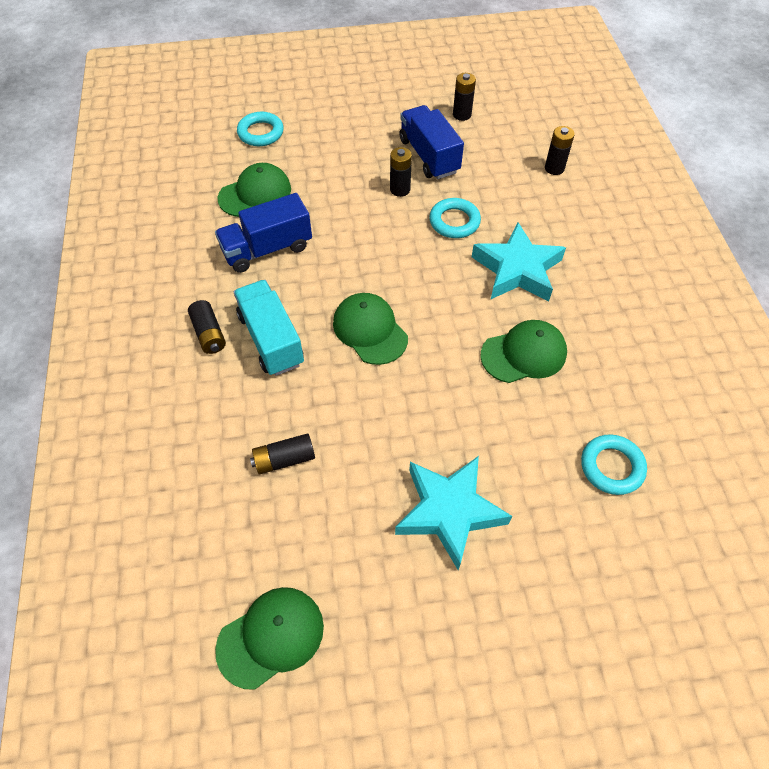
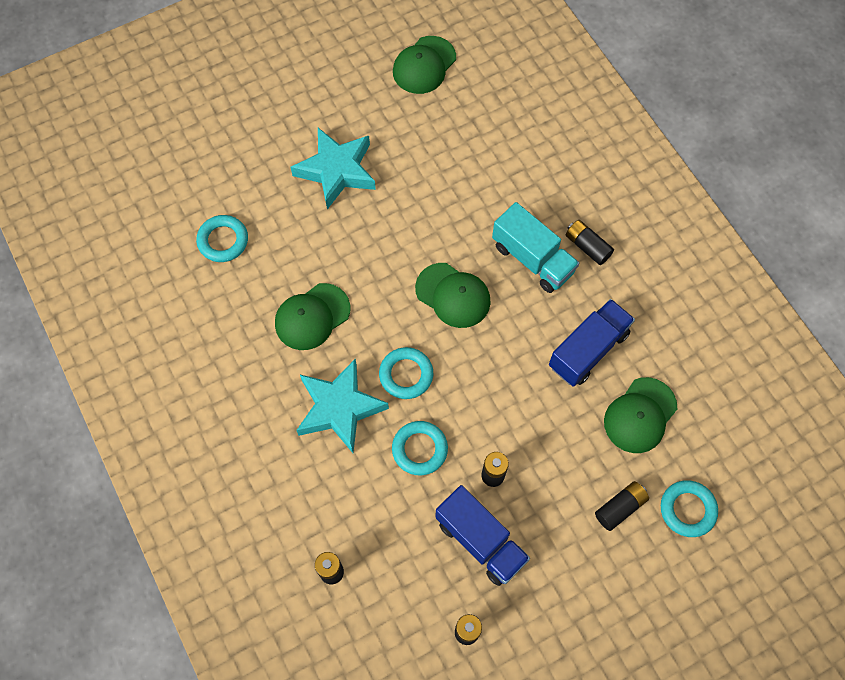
camera: 160 degrees right, 10 degrees up
black battery [250,433,315,474] -> black battery moved to [595,481,649,531]
none -> turquoise ring [379,347,433,399]

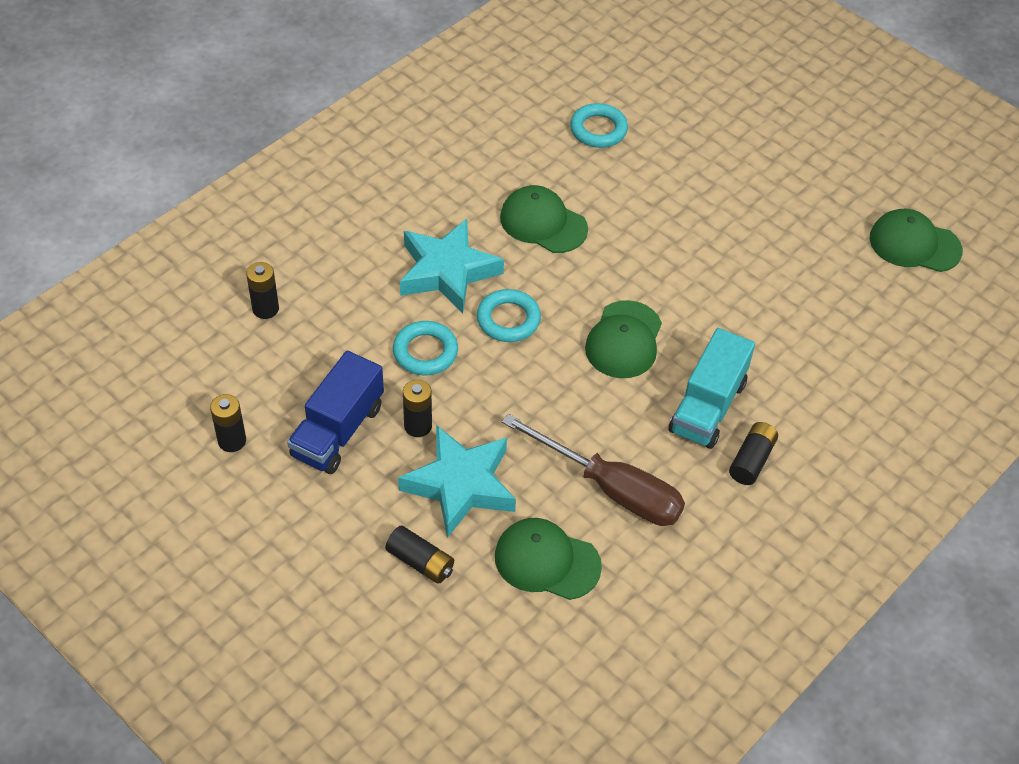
camera: 70 degrees right, 15 degrees down
turquoise star [291,128,376,209] -> turquoise star moved to [398,425,516,538]
blue truck [549,299,635,387] -> brown screwdriver [502,414,685,526]
turquoise ring [661,480,718,537] -> none

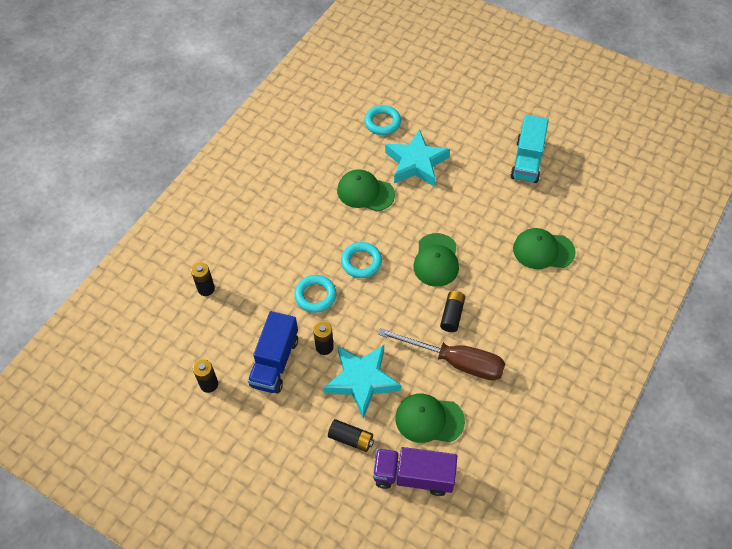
camera: 10 degrees left, 5 degrees up
turquoise star [400,219,504,313] -> turquoise star moved to [385,129,450,187]
turquoise truck [668,328,755,449] -> turquoise truck moved to [510,115,549,183]
black battery [729,422,778,485] -> black battery moved to [440,291,465,332]
green cap [870,209,963,272] -> green cap moved to [513,228,576,269]
none -> purple truck [373,447,457,496]

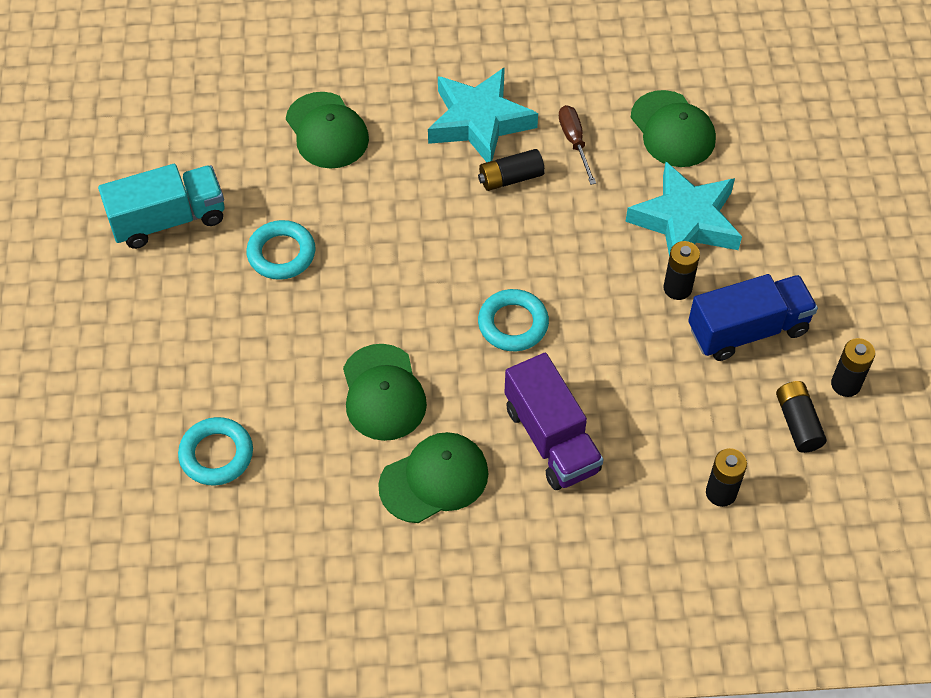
camera: 125 degrees left, 0 degrees up
turquoise ring [294,275,337,313] -> turquoise ring moved to [246,220,316,280]
black battery [328,419,374,452] -> black battery moved to [776,381,827,453]
purple truck [373,447,457,496] -> purple truck moved to [504,353,604,490]
brown screwdriver [378,328,506,381] -> brown screwdriver [559,105,596,185], size x0.51
turquoise star [385,129,450,187] -> turquoise star moved to [428,67,538,162]
green cap [413,233,459,287] -> green cap moved to [378,432,488,523]

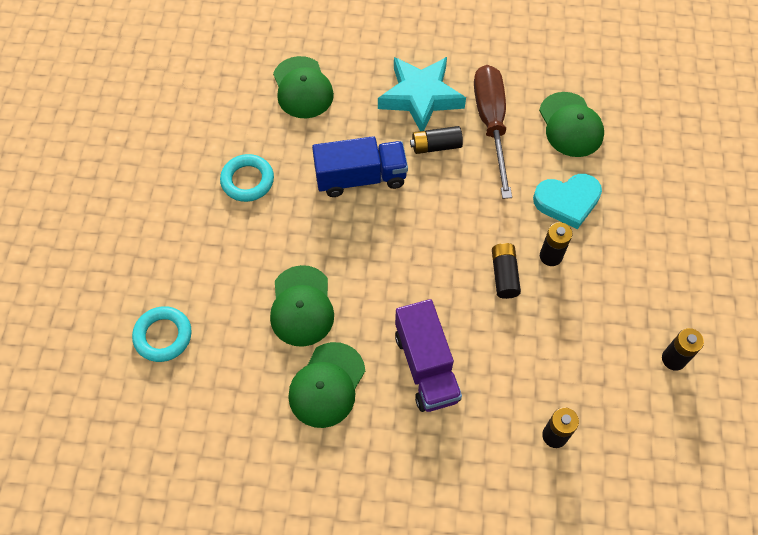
camera: 10 degrees right, 5 degrees up
turquoise truck [98,164,224,249] -> none
green cap [378,432,488,523] -> green cap turned 135 degrees clockwise [288,342,365,428]
turquoise ring [478,289,549,351] -> none
brown screwdriver [559,105,596,185] -> brown screwdriver [474,65,512,199], size x1.96
turquoise star [625,162,742,256] -> turquoise heart [533,174,602,229]
blue truck [688,274,818,361] -> blue truck moved to [312,136,408,197]
black battery [776,381,827,453] -> black battery moved to [492,243,521,299]

